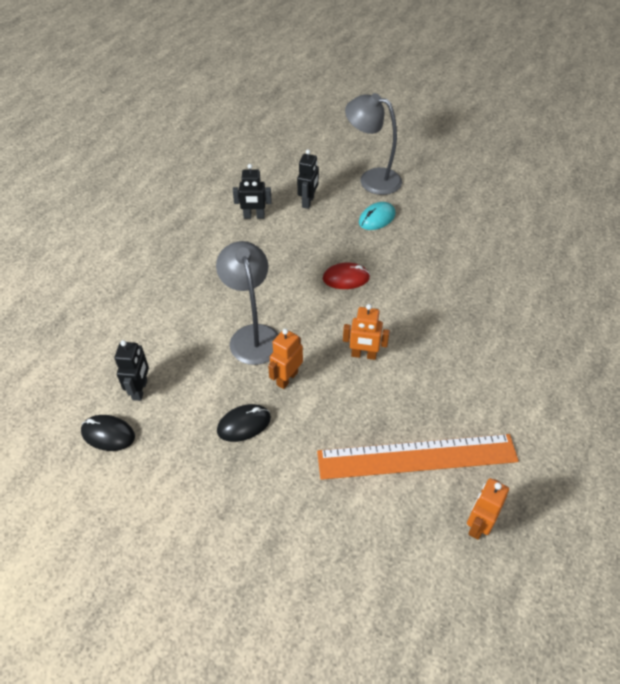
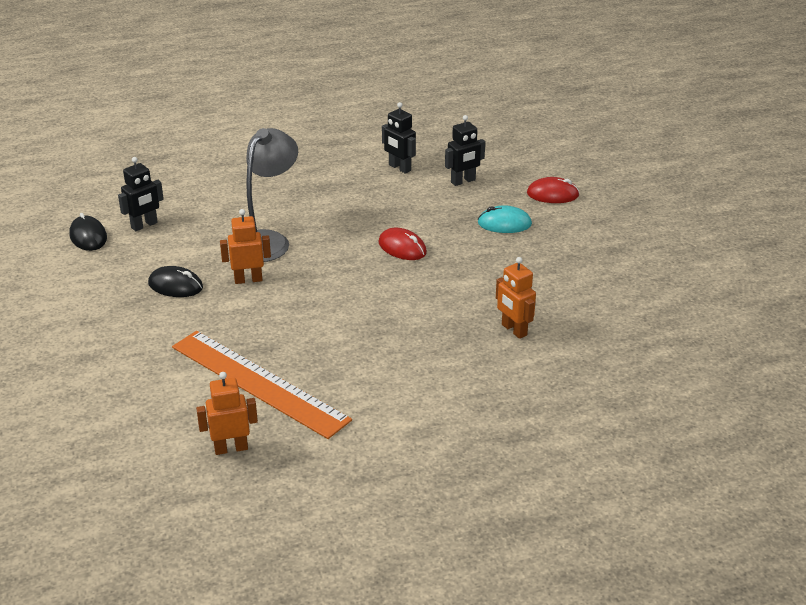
camera: 45 degrees right, 15 degrees down
orange robot [343,304,390,360] -> orange robot moved to [496,257,536,339]
grey lamp [345,93,402,195] -> red mouse [527,177,580,203]

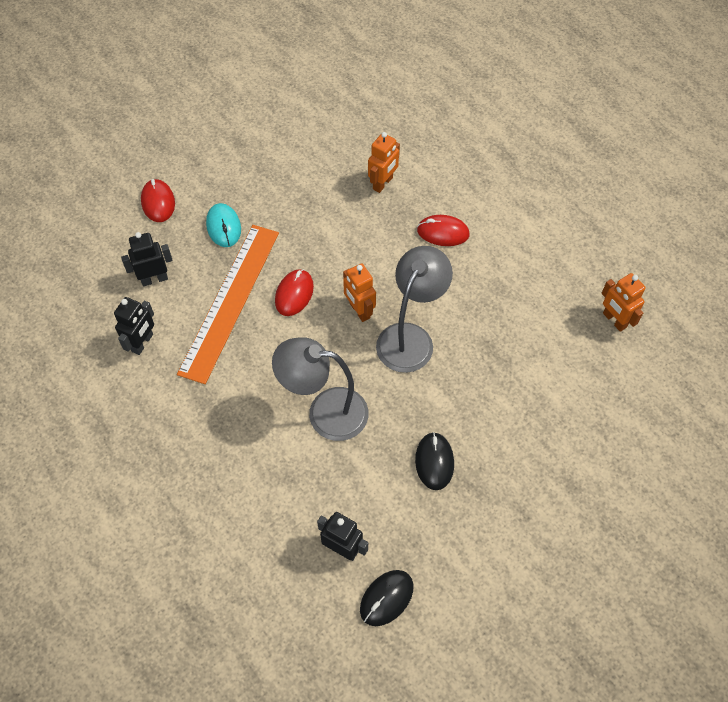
camera: 110 degrees left, 25 degrees up
orange ruler [172,331,352,439] -> orange ruler moved to [177,225,279,384]
orange robot [220,209,271,284] -> orange robot moved to [343,263,376,322]
black robot [445,115,485,186] -> black robot turned 60 degrees counterclockwise [121,232,173,286]
none -> grey lamp [376,246,453,373]
none -> red mouse [417,215,470,246]

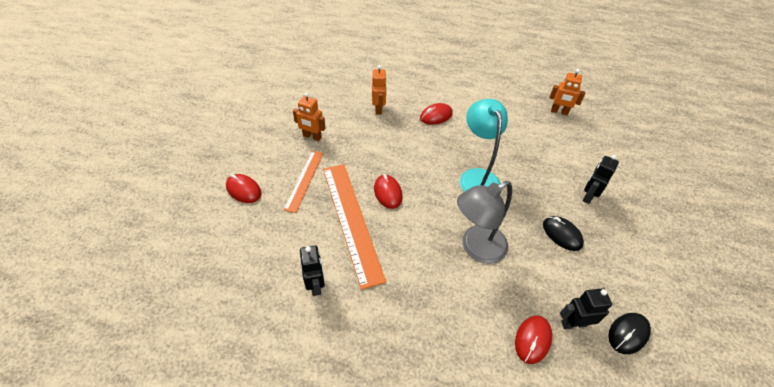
camera: 40 degrees left, 10 degrees down
black robot [121,232,173,286] -> black robot moved to [582,155,619,204]
turquoise mouse [206,203,241,247] -> orange ruler [284,151,323,213]
orange robot [343,263,376,322] -> orange robot moved to [293,93,325,141]
black mouse [360,570,413,626] -> black mouse turned 45 degrees clockwise [608,313,651,354]
grey lamp [376,246,453,373] -> turquoise lamp [460,99,508,192]
none -> red mouse [515,316,552,364]

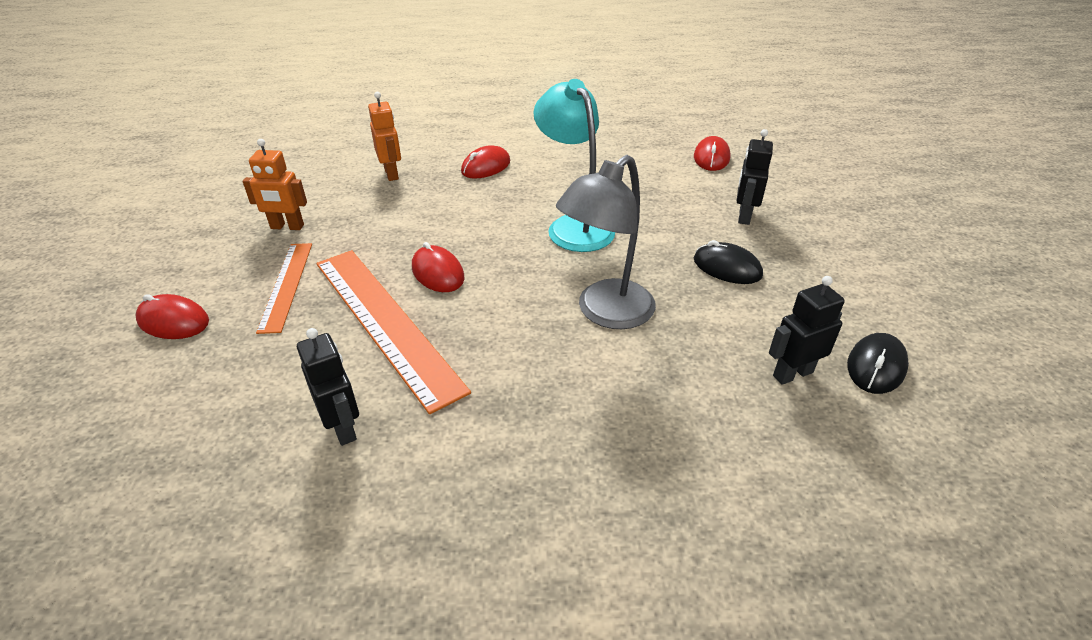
camera: 15 degrees left, 10 degrees down
red mouse [515,316,552,364] -> red mouse moved to [694,136,731,171]
orange robot [550,69,585,115] -> none

